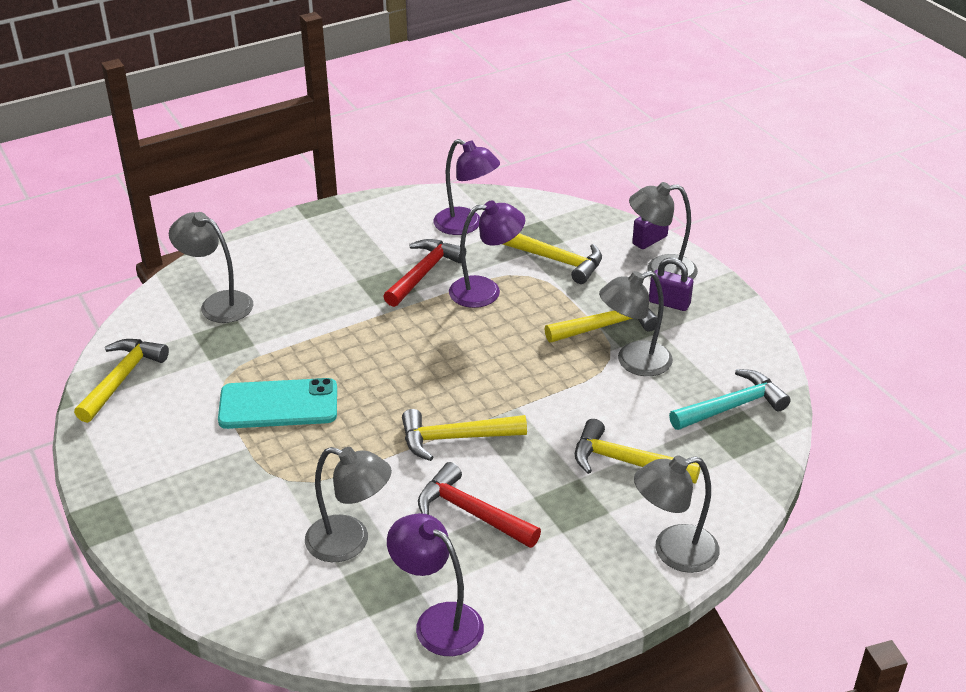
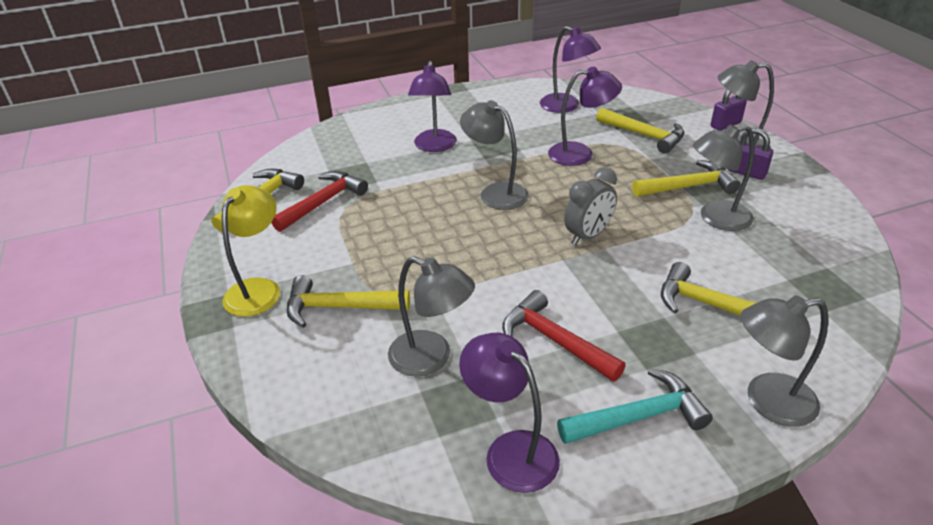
camera: 10 degrees right, 0 degrees up
grey lamp [169,212,253,323] -> grey lamp moved to [460,100,529,210]
turquoise phone [218,378,337,429] -> none
red hammer [383,239,466,307] -> red hammer moved to [271,171,368,232]
yellow hammer [402,409,527,461] -> yellow hammer moved to [287,275,410,328]
turquoise hammer [669,369,791,430] -> turquoise hammer moved to [557,368,713,444]
none -> yellow lamp [222,185,280,317]
none -> purple lamp [408,61,457,152]
none -> grey clock [564,167,617,245]

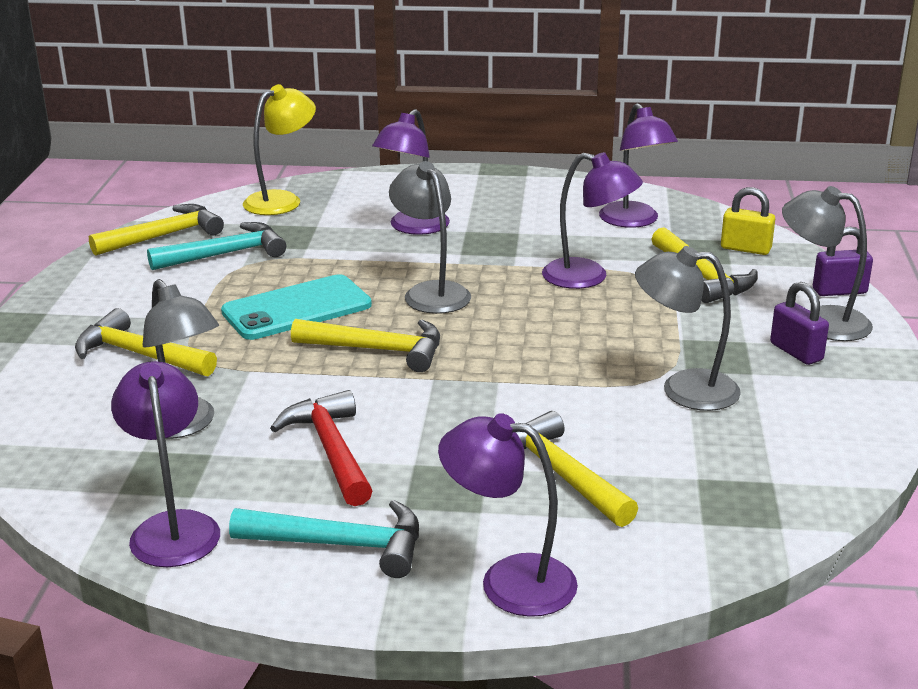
camera: 25 degrees right, 10 degrees down
yellow lamp [222,185,280,317] -> yellow lamp moved to [243,84,316,215]
red hammer [271,171,368,232] -> turquoise hammer [147,222,286,270]
grey clock [564,167,617,245] -> none
yellow hammer [632,160,740,197] -> yellow hammer moved to [291,319,440,372]
grey lamp [740,295,828,427] -> purple lamp [438,413,578,617]
none -> turquoise phone [221,274,372,340]
none -> yellow padlock [721,187,775,255]

